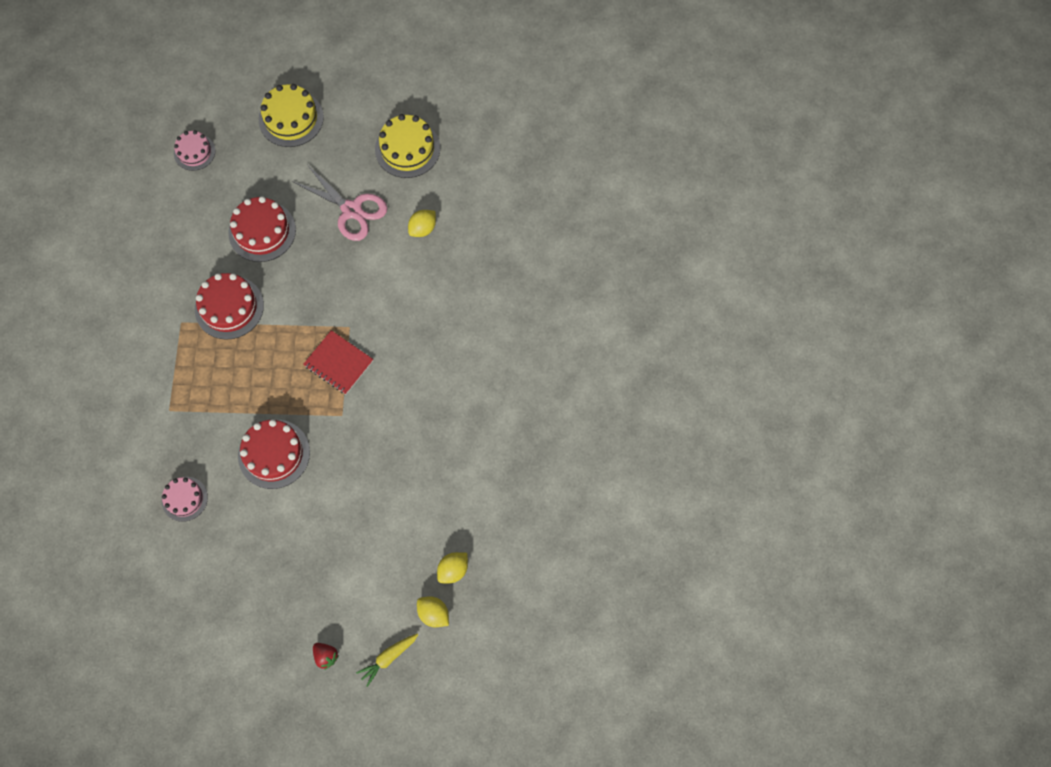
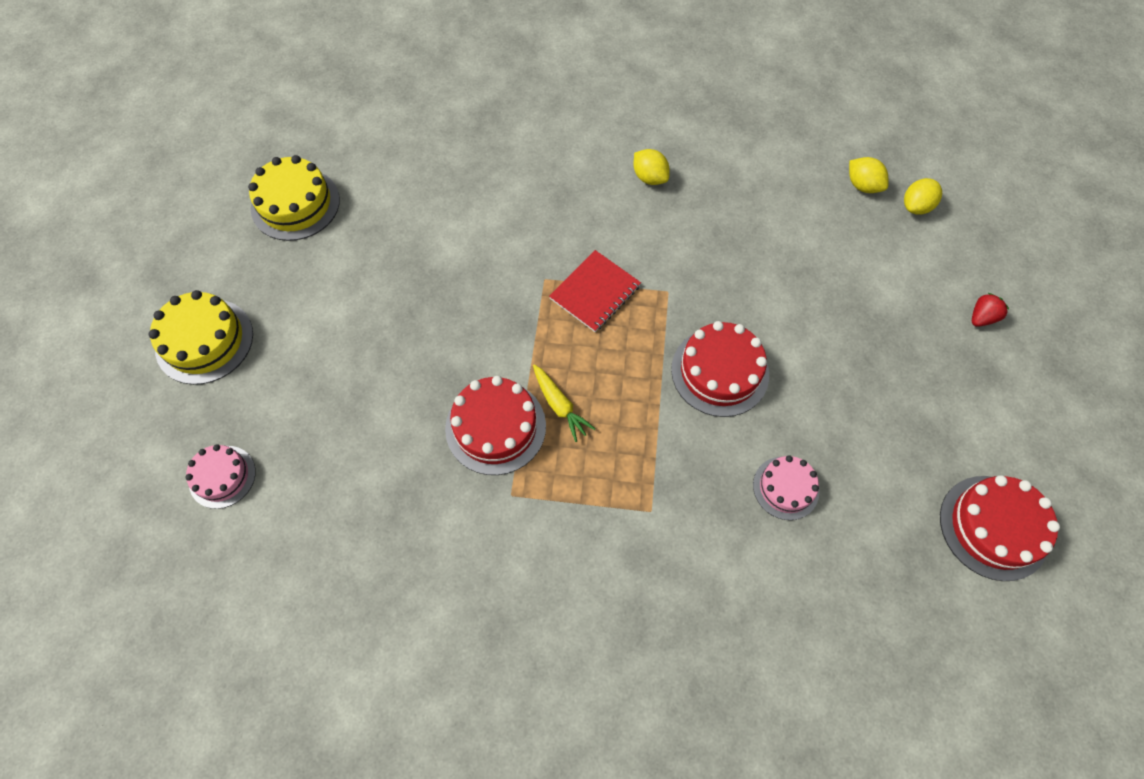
camera: 85 degrees left, 5 degrees down
red cake [228,196,296,262] -> red cake moved to [940,475,1060,581]
pink scissors [292,166,388,241] -> none
yellow carrot [356,633,419,687] -> yellow carrot moved to [533,364,595,442]
yellow lemon [408,210,436,237] -> yellow lemon moved to [634,149,670,185]

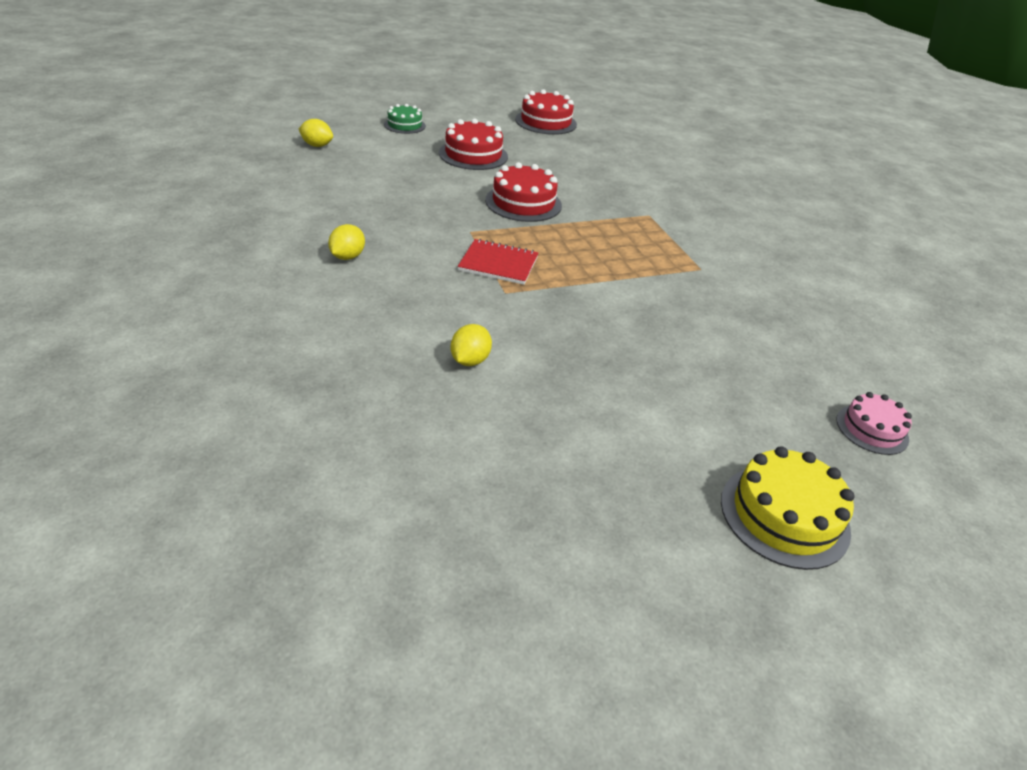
camera: 120 degrees left, 25 degrees down
yellow cake [248,155,340,241] -> none
red cake [445,376,546,475] -> red cake moved to [439,118,508,170]
yellow carrot [533,364,595,442] -> none
pink cake [753,455,820,520] -> none
yellow lemon [849,157,889,193] -> yellow lemon moved to [451,324,492,366]
red strawberry [972,293,1009,327] -> green cake [384,104,426,134]

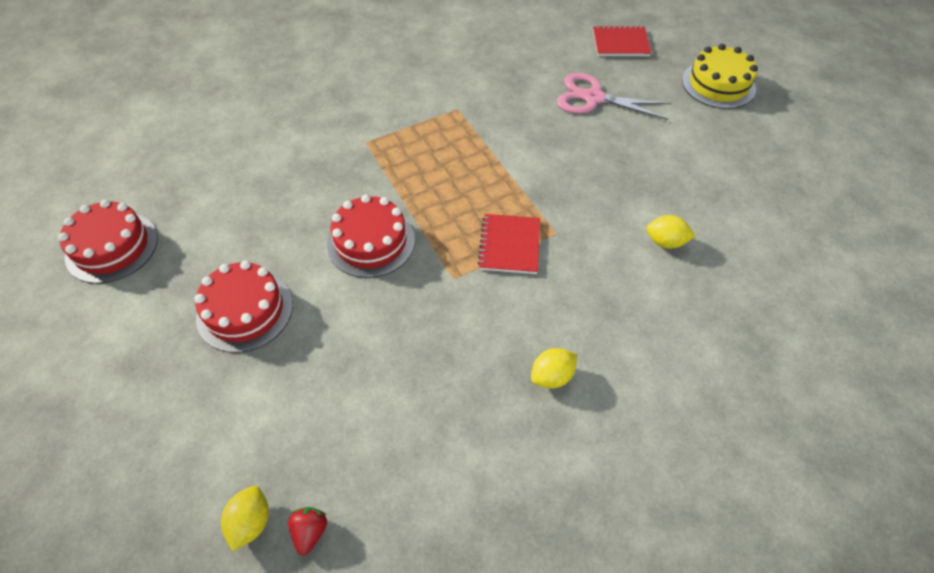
camera: 95 degrees left, 15 degrees up
yellow lemon [328,224,365,260] -> yellow lemon turned 45 degrees counterclockwise [531,348,577,388]
green cake [384,104,426,134] -> none
pink cake [836,392,912,455] -> red notebook [593,25,651,56]
none -> red strawberry [288,507,327,555]
none -> pink scissors [557,73,671,120]

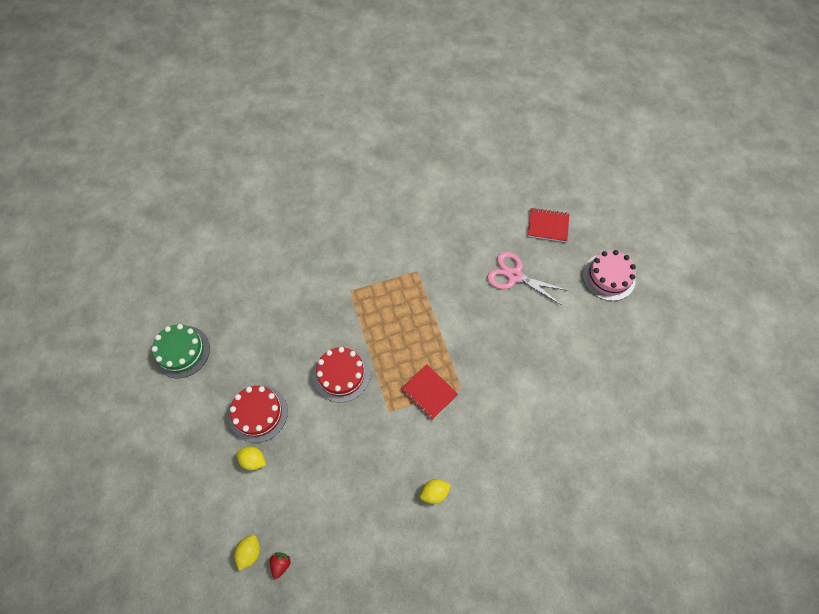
camera: 10 degrees right, 10 degrees up
red cake [58,199,158,284] -> green cake [152,324,210,378]
red notebook [478,214,540,274] -> red notebook turned 60 degrees counterclockwise [401,364,458,420]
yellow lemon [646,215,695,249] -> yellow lemon moved to [236,446,266,470]
yellow cake [682,44,758,109] -> pink cake [583,250,636,301]

